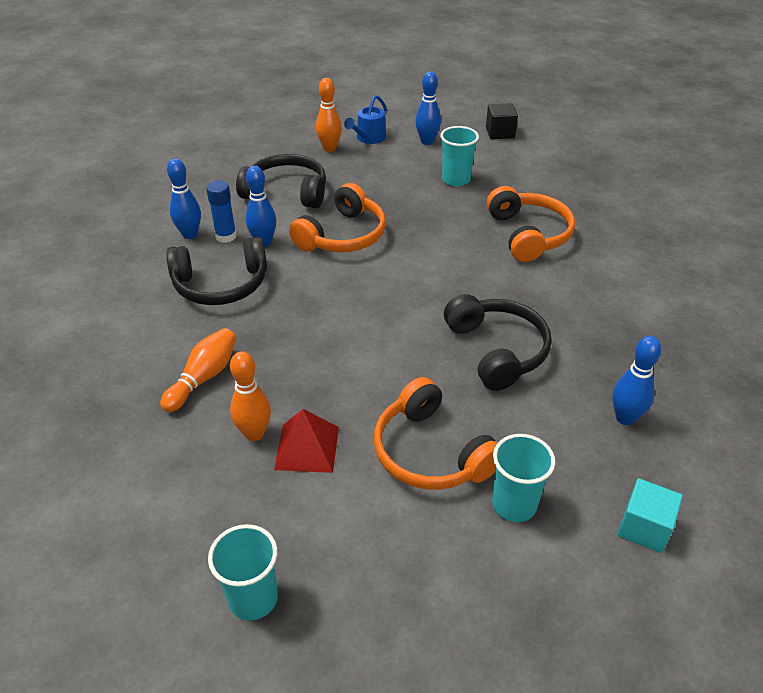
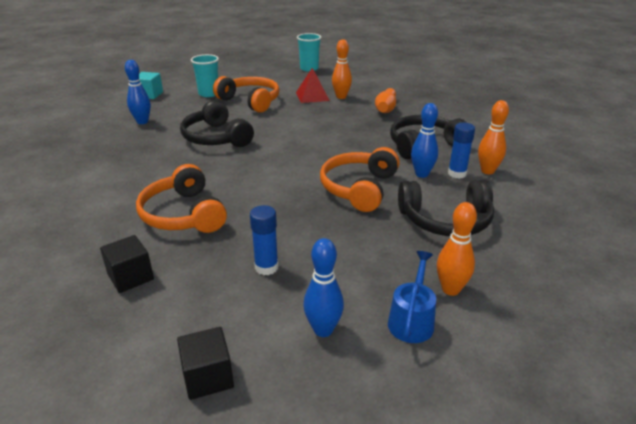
camera: 165 degrees right, 10 degrees down
blue bowling pin [167,158,201,239] -> orange bowling pin [478,100,509,174]
turquoise cup [440,126,479,186] -> blue glue stick [250,205,278,275]
none -> black cube [100,235,154,293]

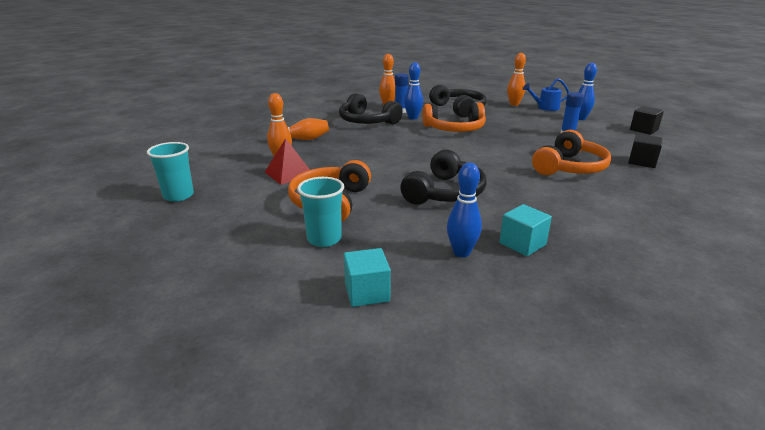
camera: 115 degrees left, 5 degrees down
none -> turquoise cube [500,204,552,256]

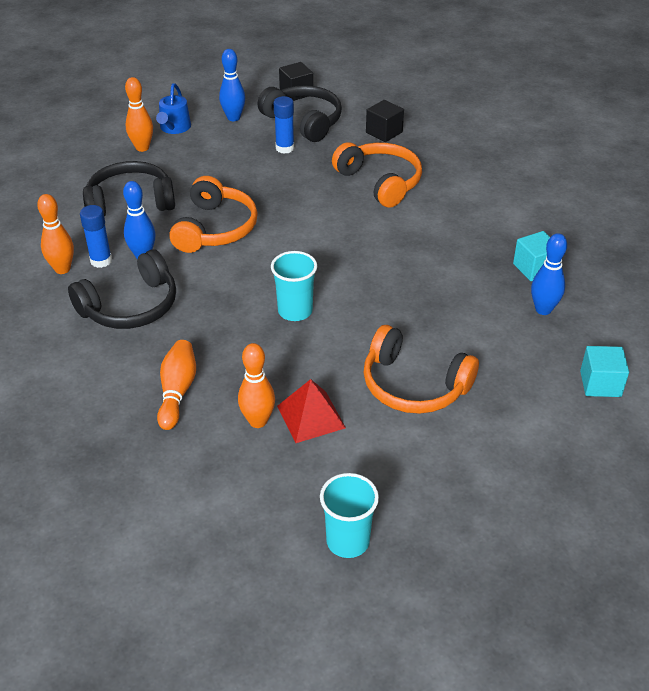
camera: 75 degrees left, 15 degrees up
turquoise cup [297,177,344,247] -> turquoise cup moved to [271,251,317,321]
black headphones [400,149,487,205] -> black headphones moved to [257,85,342,142]

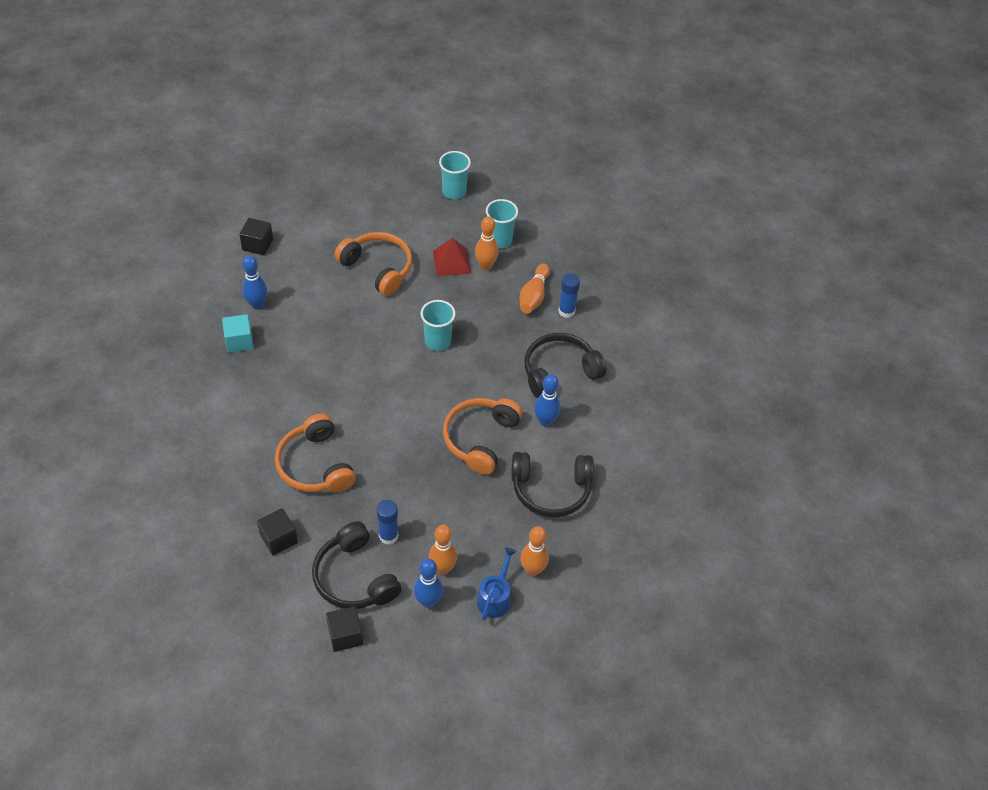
camera: 170 degrees left, 10 degrees up
orange bowling pin [37,194,74,274] -> orange bowling pin moved to [429,525,457,575]
blue glue stick [80,205,112,268] -> blue glue stick moved to [558,273,580,318]
turquoise cube [580,346,629,397] -> black cube [239,218,273,255]
none -> turquoise cup [486,199,518,248]

